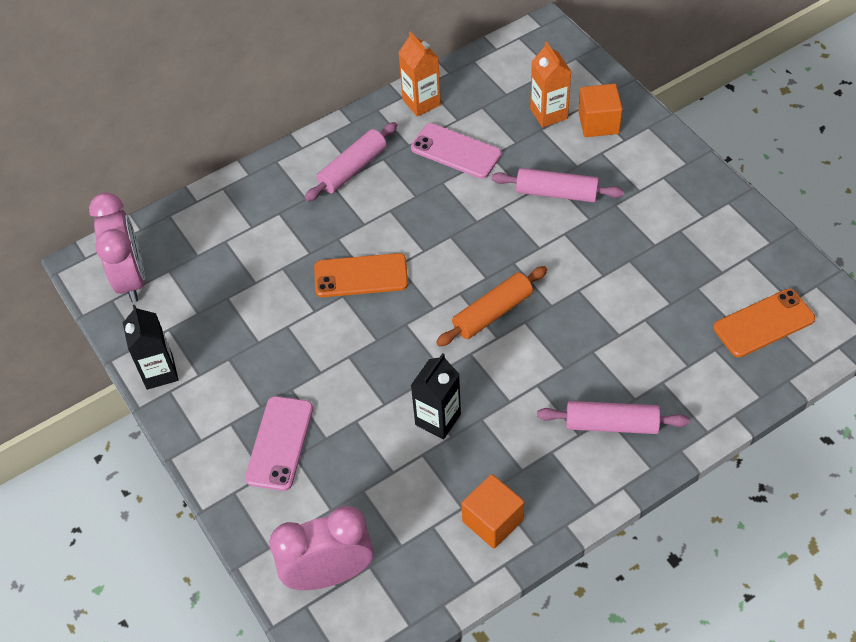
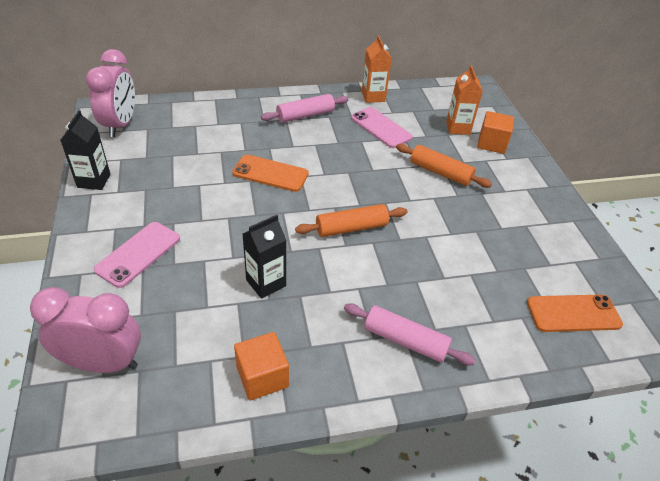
camera: 15 degrees right, 10 degrees down
pink rolling pin [492,168,624,202] -> orange rolling pin [396,144,492,188]

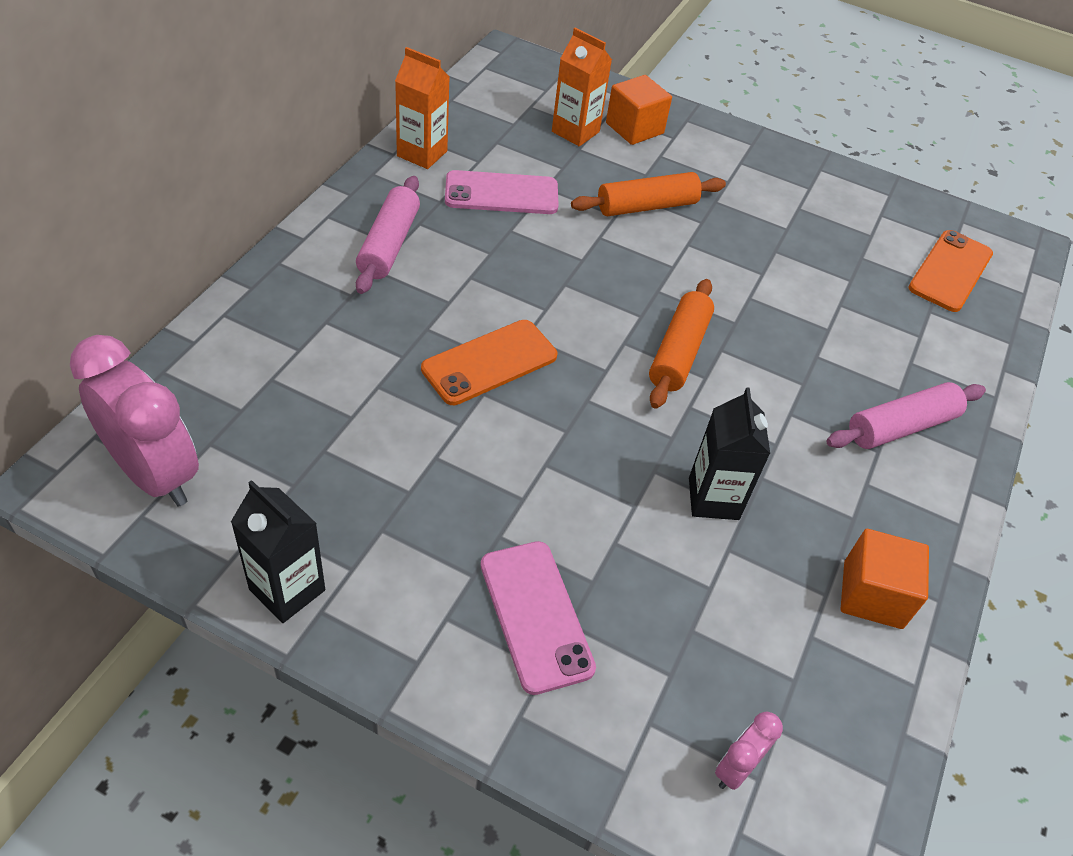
camera: 55 degrees left, 5 degrees up
pink clock [30,287,141,373] -> pink clock [715,712,783,790], size x0.47

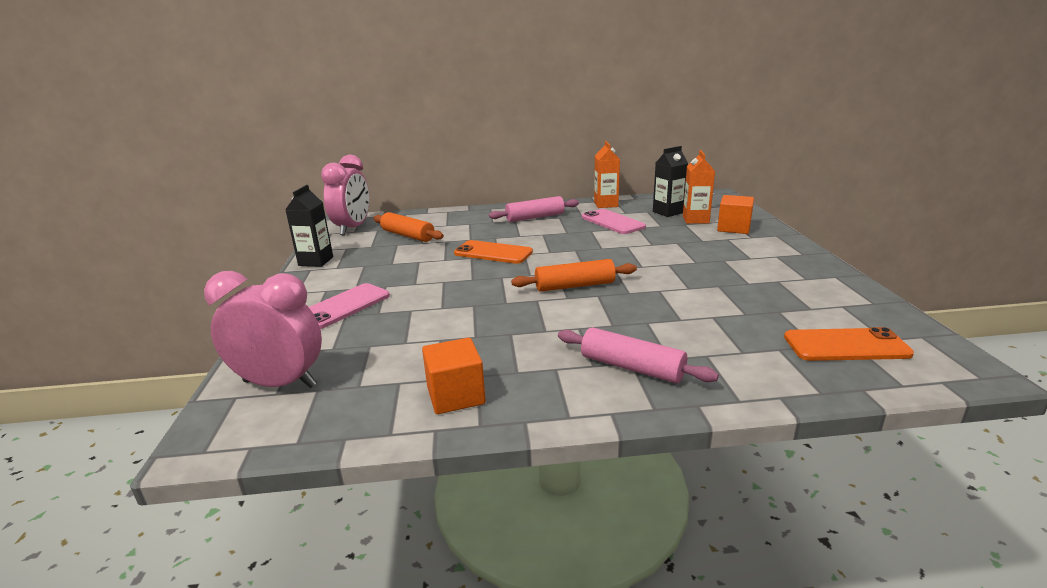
camera: 65 degrees right, 25 degrees down
orange rolling pin [571,172,726,216] -> orange rolling pin moved to [373,212,444,242]
black carton [689,387,770,520] -> black carton moved to [653,146,688,217]
pink clock [715,712,783,790] -> pink clock [204,271,322,388], size x2.15

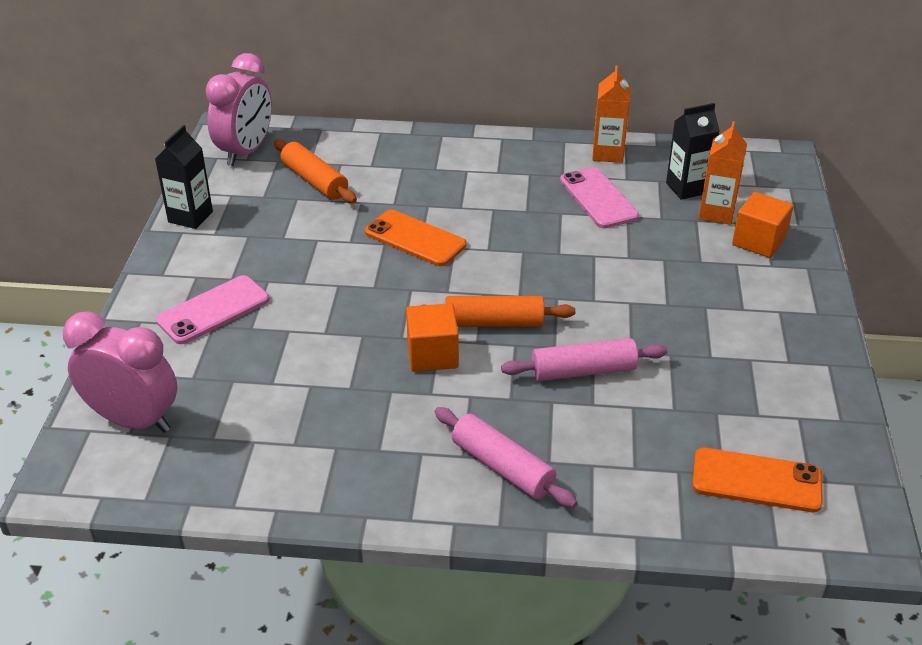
camera: 10 degrees right, 15 degrees up
orange cube [422,337,486,414] -> orange cube moved to [406,303,459,372]
pink rolling pin [489,196,579,222] -> pink rolling pin moved to [501,338,667,381]

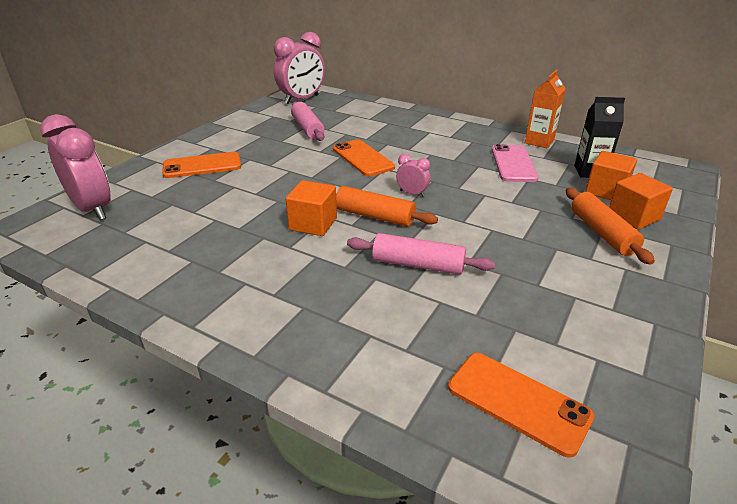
camera: 25 degrees right, 5 degrees down
black carton [155,125,213,229] -> none
pink phone [156,275,269,344] -> orange phone [162,152,241,178]
orange rolling pin [274,139,357,203] -> orange rolling pin moved to [566,188,655,265]
pink rolling pin [434,407,577,508] -> pink rolling pin moved to [291,102,325,141]
orange carton [699,121,747,225] -> orange cube [585,151,637,200]
none -> pink clock [396,154,430,197]

